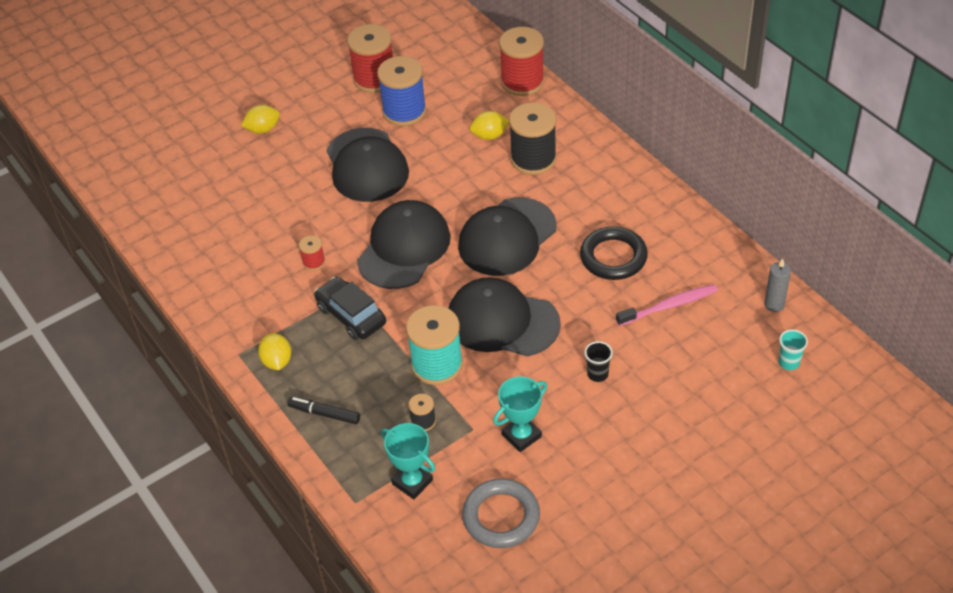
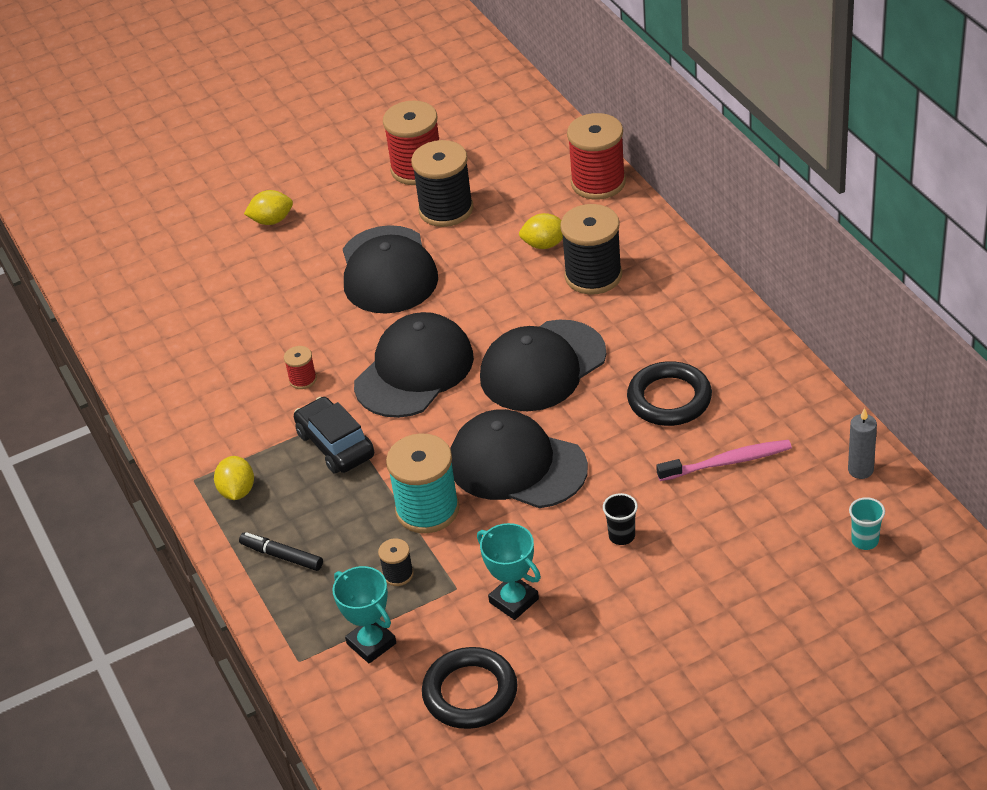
camera: 10 degrees right, 5 degrees down
blue spool [377,56,427,126] -> black spool [411,140,473,227]
grey ring [462,479,540,548] -> black ring [422,647,518,729]
turquoise trophy [493,376,547,452] -> turquoise trophy turned 75 degrees clockwise [477,523,541,620]

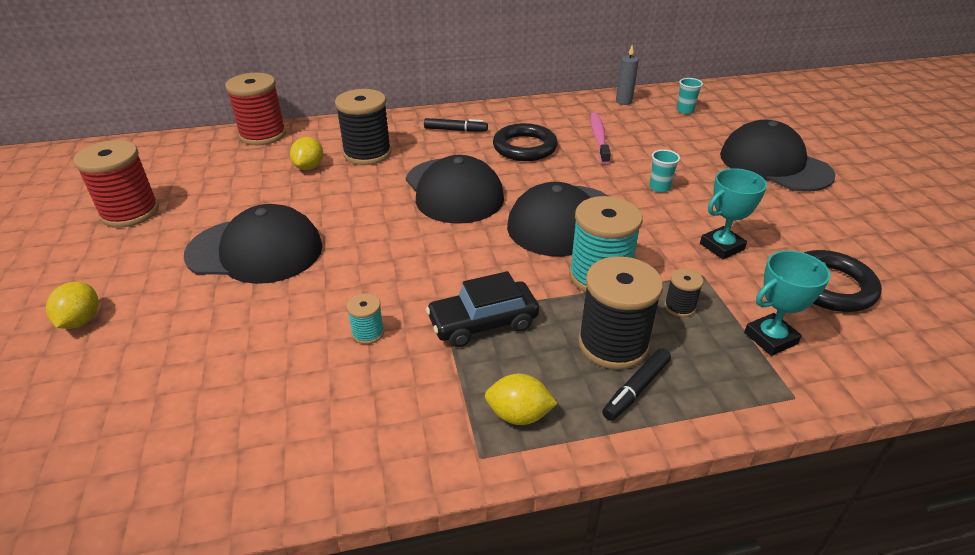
camera: 80 degrees left, 5 degrees down
red spool [284,346,317,389] -> turquoise spool [347,293,384,344]
black cap [354,312,474,418] -> black cap moved to [720,120,835,192]
black spool [411,140,473,227] -> black spool moved to [578,256,663,369]
black cup [603,493,638,545] -> turquoise cup [649,149,680,193]
none -> black marker [424,118,488,132]

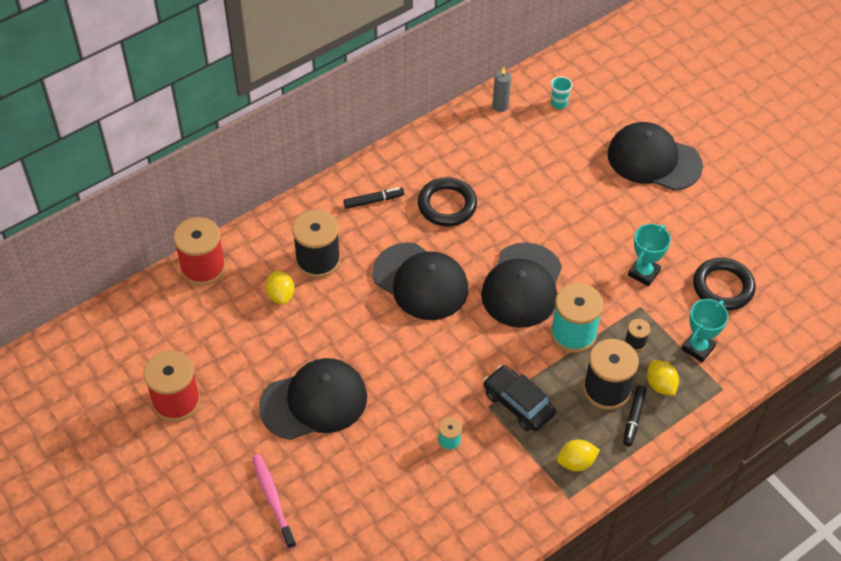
camera: 25 degrees left, 15 degrees up
yellow lemon [46,282,99,329] -> yellow lemon moved to [647,360,679,396]
black car [426,271,539,347] -> black car turned 90 degrees clockwise [483,365,556,431]
pink toothbrush [590,113,611,164] -> pink toothbrush moved to [252,454,296,549]
turquoise cup [649,149,680,193] -> none

